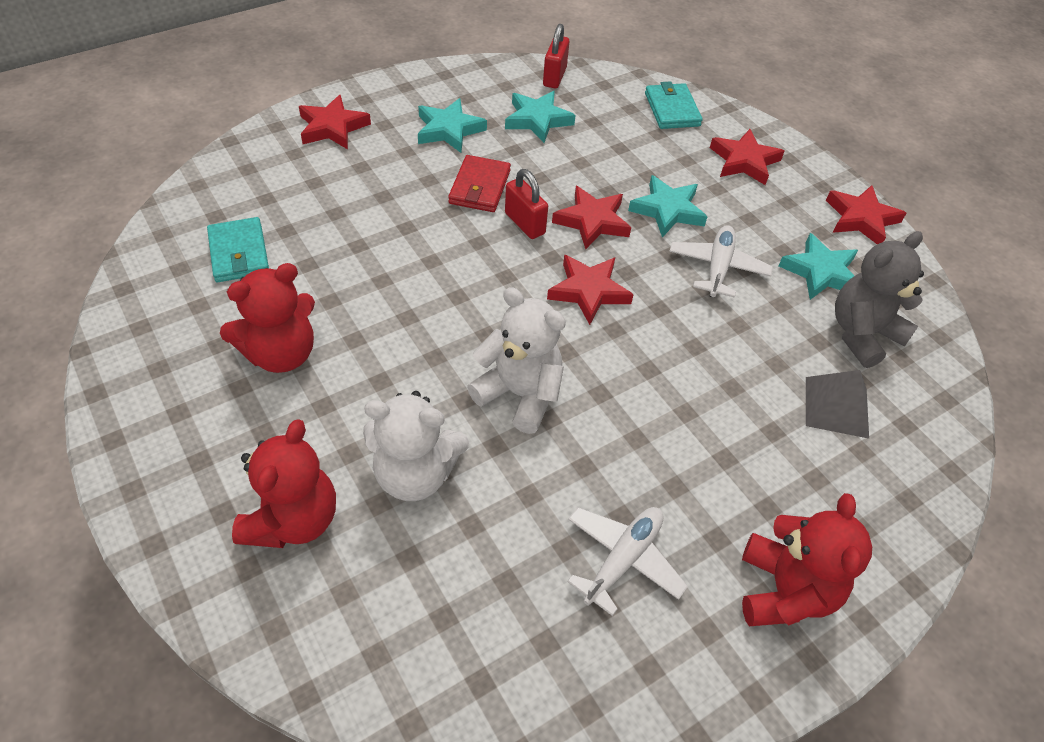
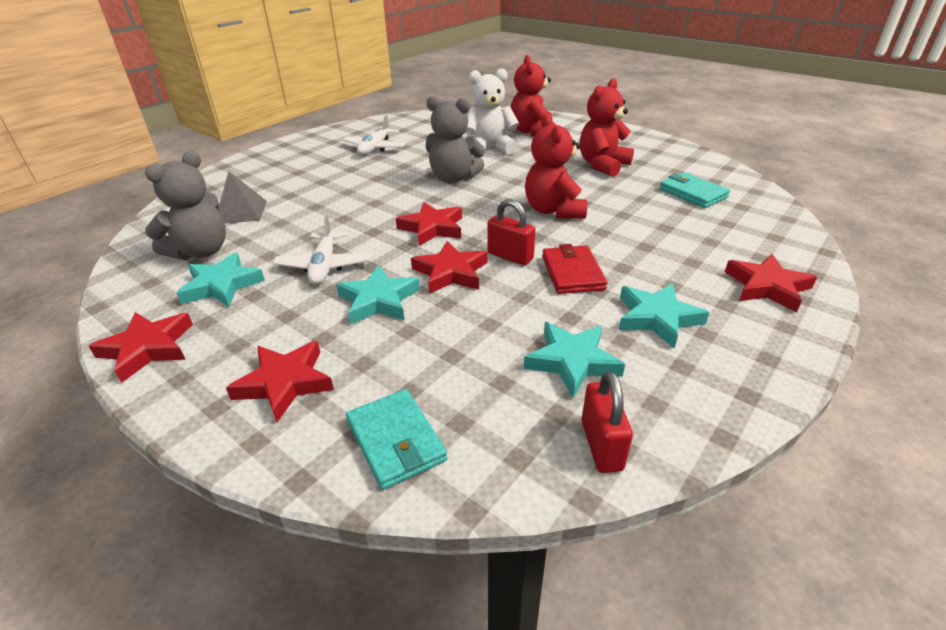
camera: 165 degrees right, 15 degrees down
white teddy bear [467,287,566,434] -> grey teddy bear [426,96,485,183]
red teddy bear [742,493,872,626] -> red teddy bear moved to [525,114,587,219]

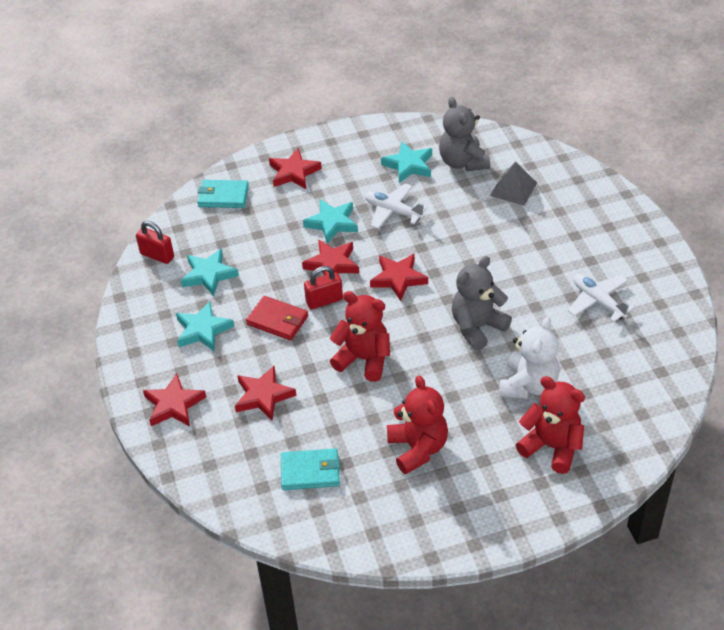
camera: 125 degrees right, 10 degrees up
red star [89,312,193,383] -> red star moved to [235,366,296,420]

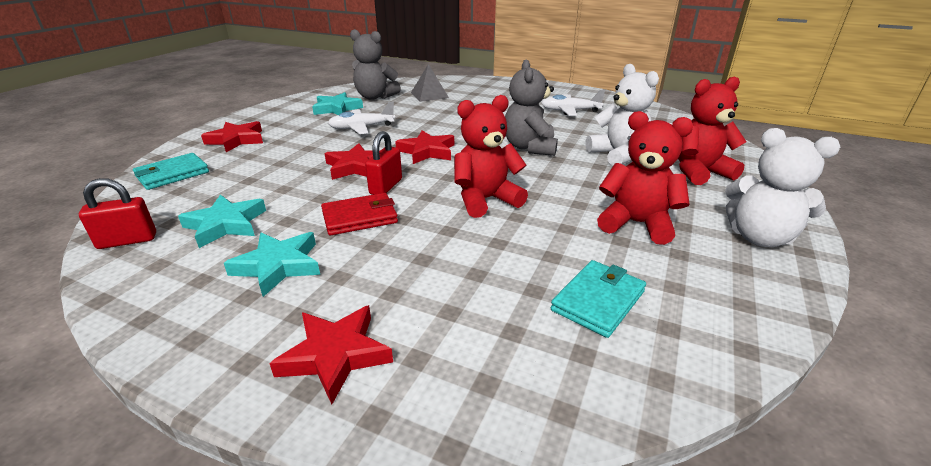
camera: 50 degrees left, 15 degrees down
red star [235,366,296,420] -> none
turquoise star [303,199,358,243] -> none
none -> white teddy bear [725,128,840,247]

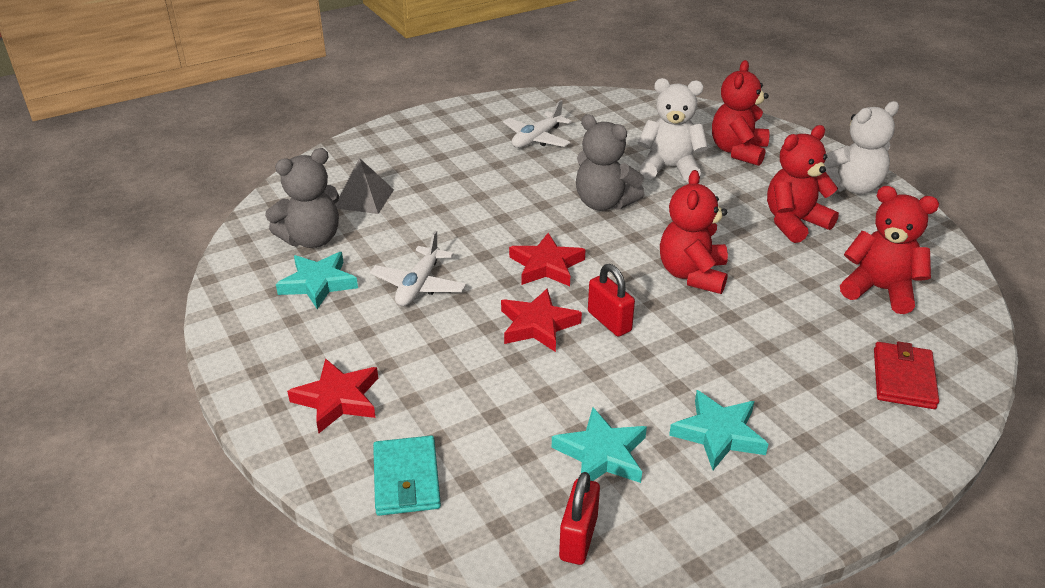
camera: 55 degrees left, 5 degrees up
red star [269,305,393,404] -> none
red wallet [321,193,398,236] -> red wallet moved to [874,341,939,409]
turquoise wallet [551,260,646,338] -> red teddy bear [840,186,939,314]

